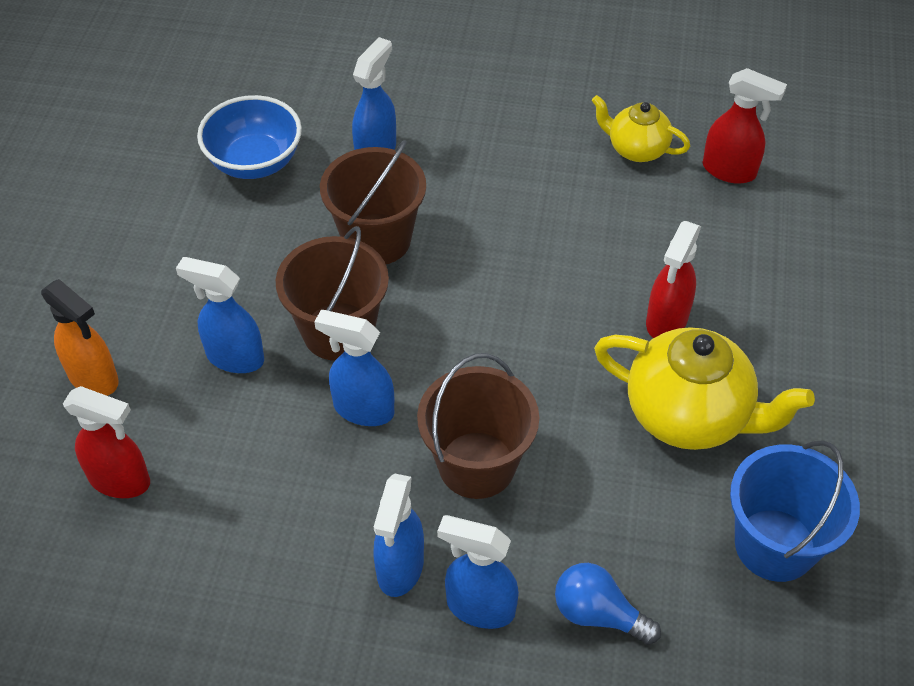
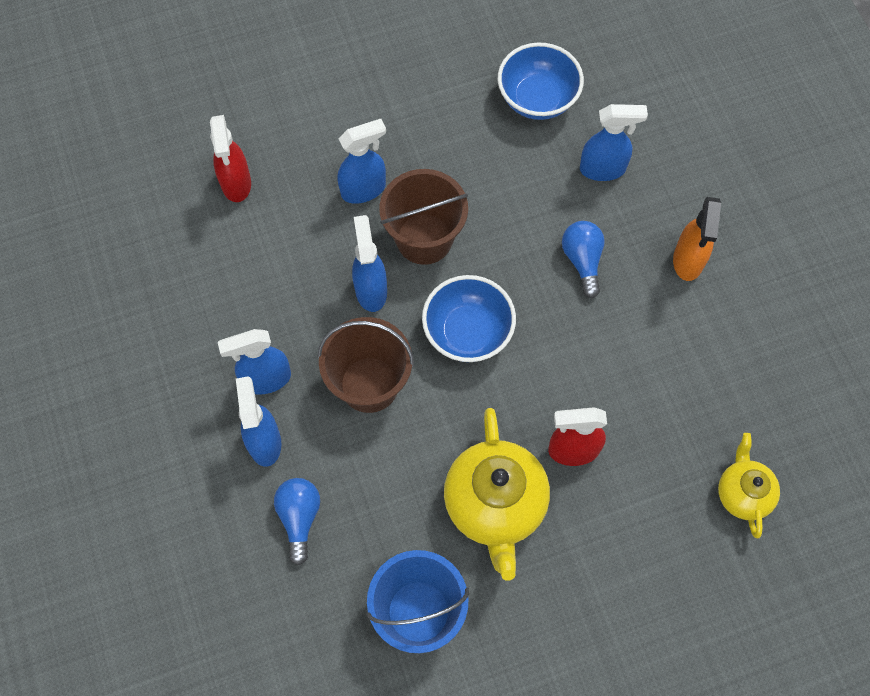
camera: 60 degrees right, 15 degrees up
orange spray bottle [41,279,119,396] -> orange spray bottle moved to [673,197,721,281]
blue spray bottle [176,257,264,373] -> blue spray bottle turned 75 degrees clockwise [337,119,386,204]
brown bucket [320,140,426,264] -> none
yellow teapot [592,95,690,162] -> yellow teapot moved to [718,433,780,538]
red spray bottle [703,68,787,184] -> none
none -> blue bowl [422,275,516,362]
none -> blue light bulb [562,221,605,298]

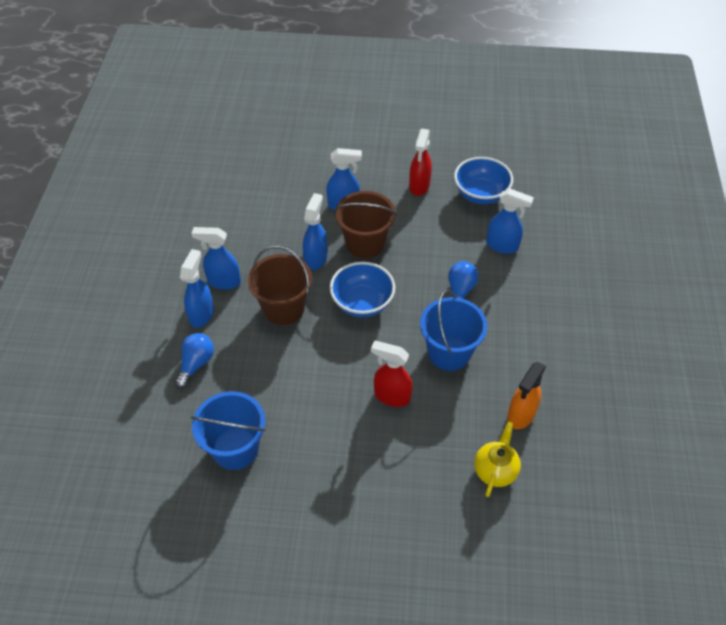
camera: 25 degrees right, 15 degrees down
red spray bottle [210,115,251,202] -> red spray bottle moved to [409,128,432,196]
yellow teapot [444,408,550,581] -> none
orange spray bottle [673,197,721,281] -> orange spray bottle moved to [507,362,546,429]
none -> blue bucket [420,290,487,371]

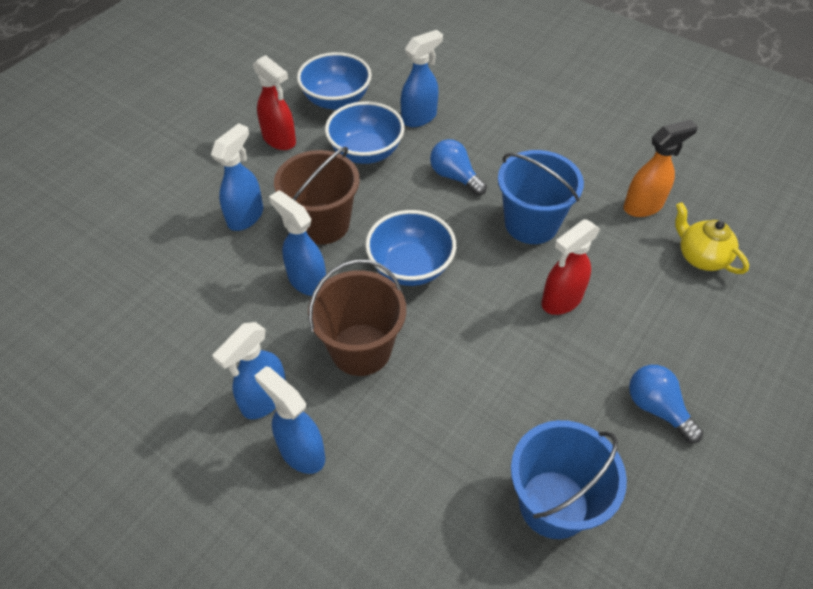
camera: 60 degrees left, 0 degrees up
blue light bulb [175,333,214,389] -> blue light bulb moved to [629,365,703,443]
orange spray bottle [507,362,546,429] -> orange spray bottle turned 90 degrees counterclockwise [623,120,698,217]
none -> blue bowl [325,101,405,164]

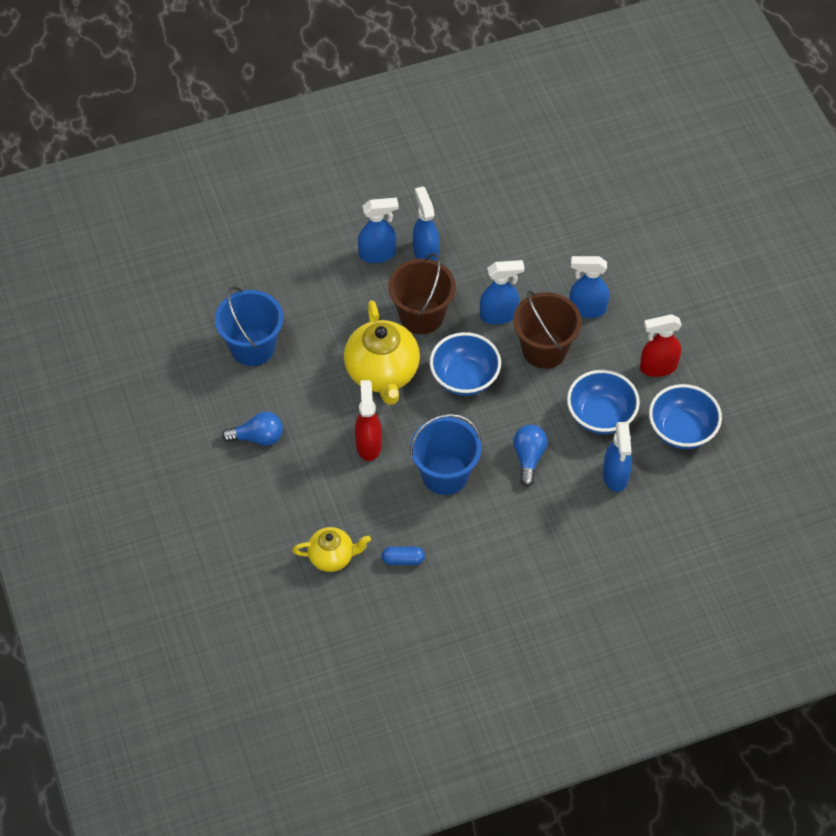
camera: 125 degrees right, 5 degrees up
blue spray bottle [211,123,263,231] -> blue spray bottle turned 120 degrees clockwise [569,256,609,318]
blue light bulb [430,139,487,196] -> blue light bulb turned 75 degrees counterclockwise [513,424,548,486]
orange spray bottle [623,120,698,217] -> blue capsule [382,547,425,565]
none -> yellow teapot [344,300,420,405]

